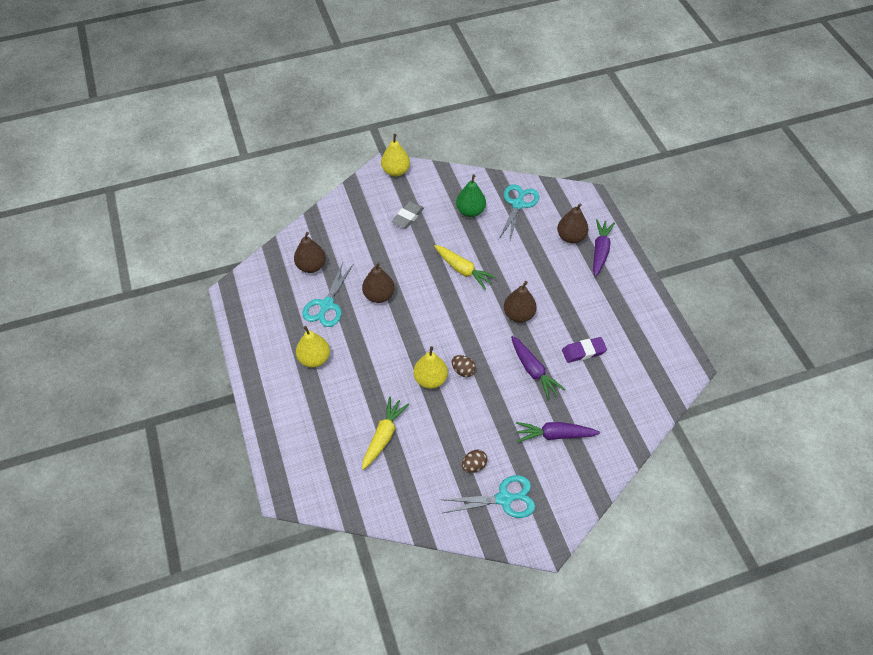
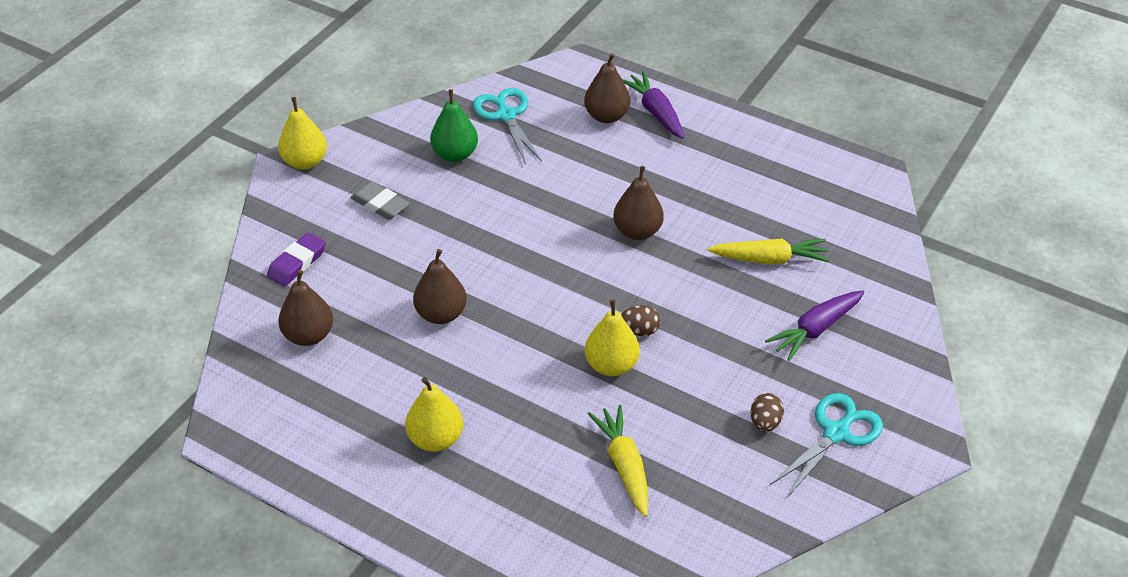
camera: 40 degrees left, 10 degrees down
turquoise scissors [302,262,353,327] -> none
grey eraser [392,201,424,228] -> grey eraser turned 45 degrees counterclockwise [350,182,410,220]
yellow carrot [434,245,497,290] -> yellow carrot moved to [708,239,829,264]
purple carrot [511,336,566,400] -> none
purple eraser [562,337,607,363] -> purple eraser moved to [267,232,326,286]

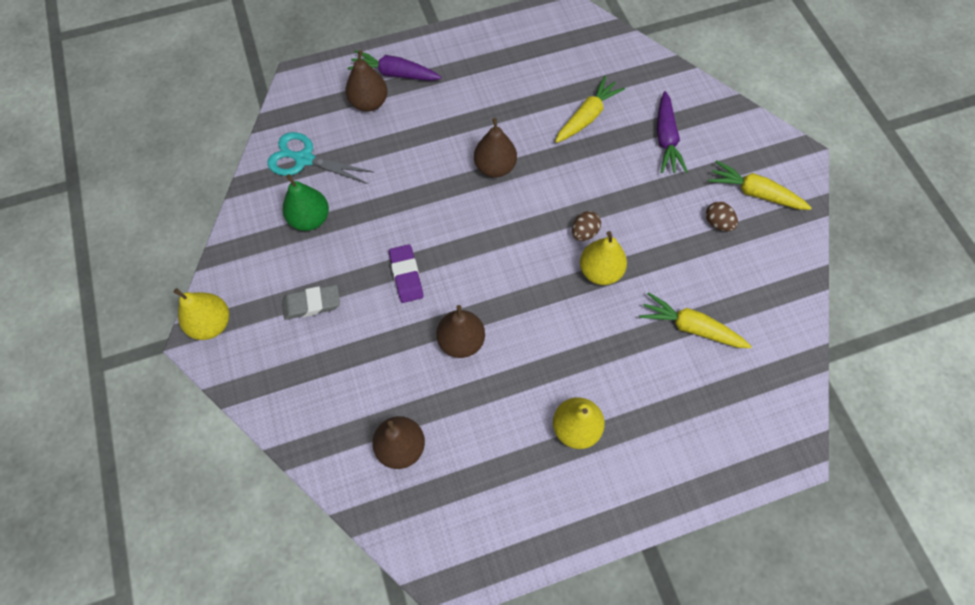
camera: 50 degrees left, 20 degrees up
purple eraser [267,232,326,286] -> purple eraser moved to [389,244,424,303]
turquoise scissors [770,393,883,498] -> yellow carrot [708,160,812,210]

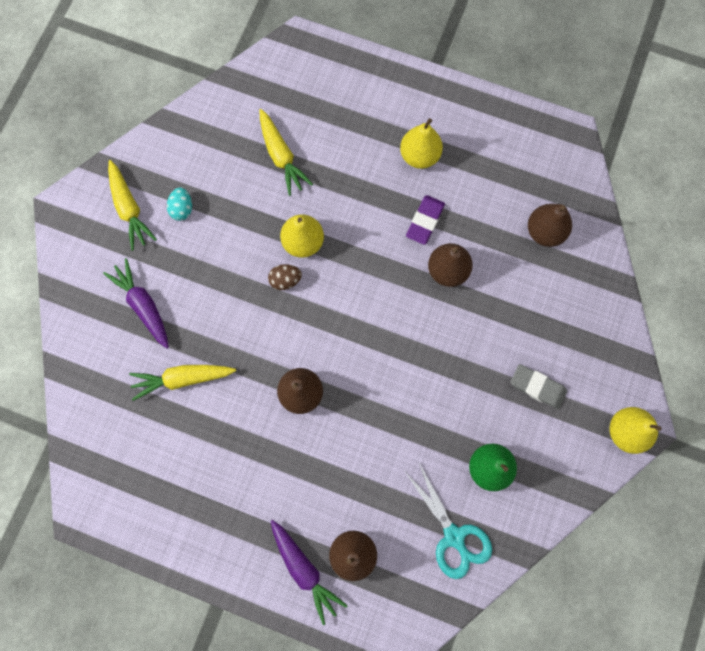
camera: 140 degrees left, 10 degrees up
purple eraser [389,244,424,303] -> purple eraser moved to [406,195,445,245]
purple carrot [657,91,688,173] -> purple carrot turned 75 degrees counterclockwise [103,258,169,349]
brown egg [706,201,738,231] -> turquoise egg [167,187,192,221]

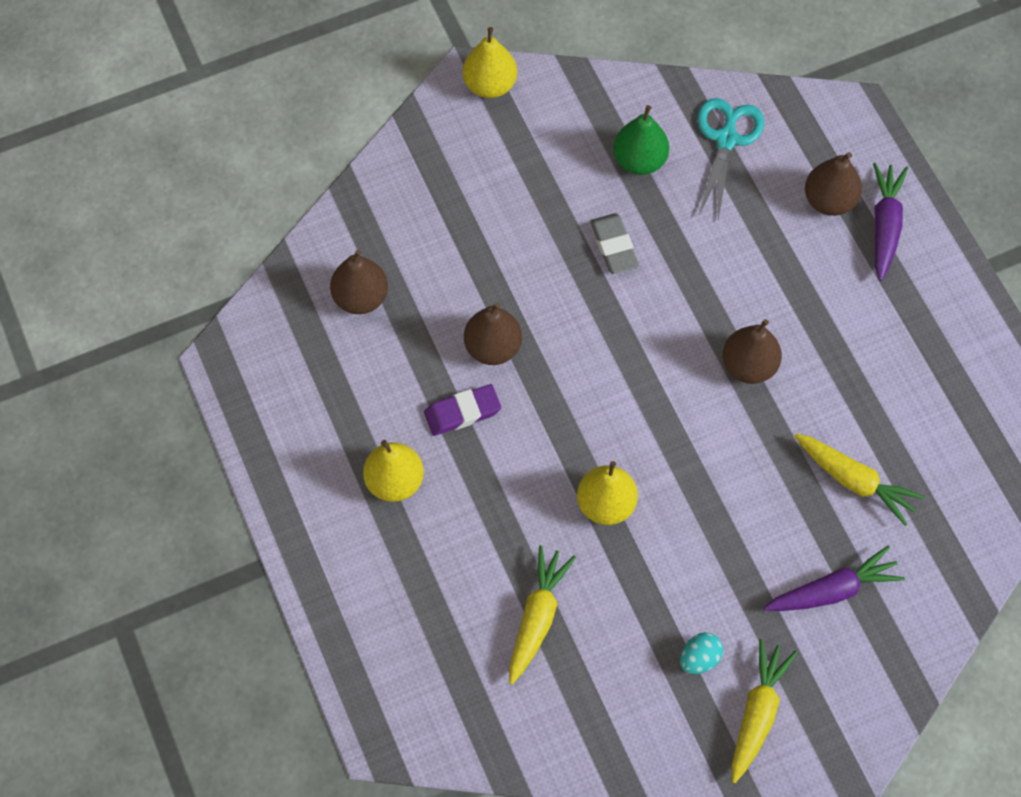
camera: 135 degrees left, 10 degrees down
purple carrot [103,258,169,349] -> purple carrot turned 120 degrees counterclockwise [764,546,905,611]
brown egg [268,264,302,290] -> none
grey eraser [510,364,567,409] -> grey eraser moved to [590,213,639,274]

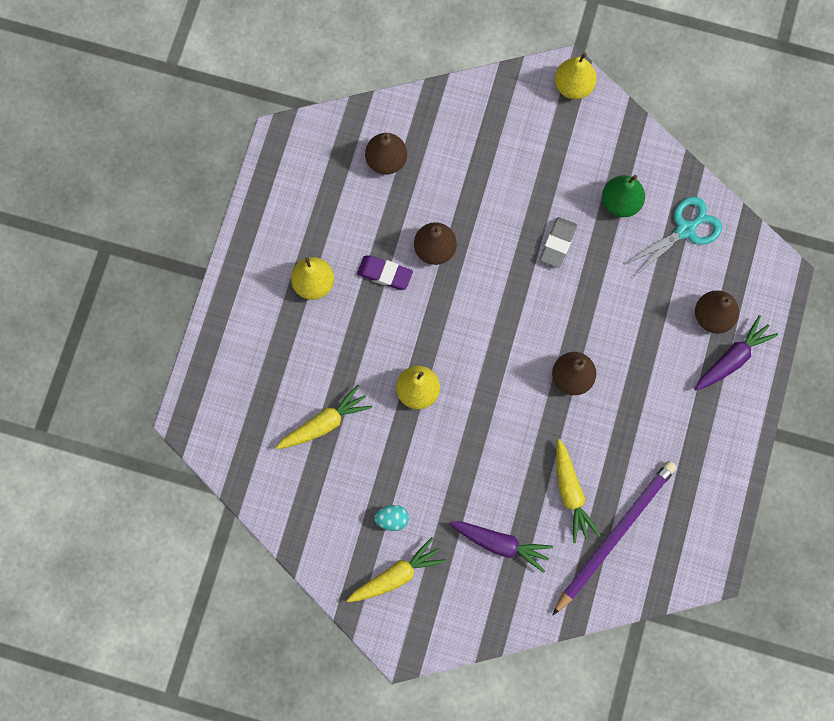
camera: 40 degrees right, 10 degrees up
none -> purple pencil [553,461,677,615]

